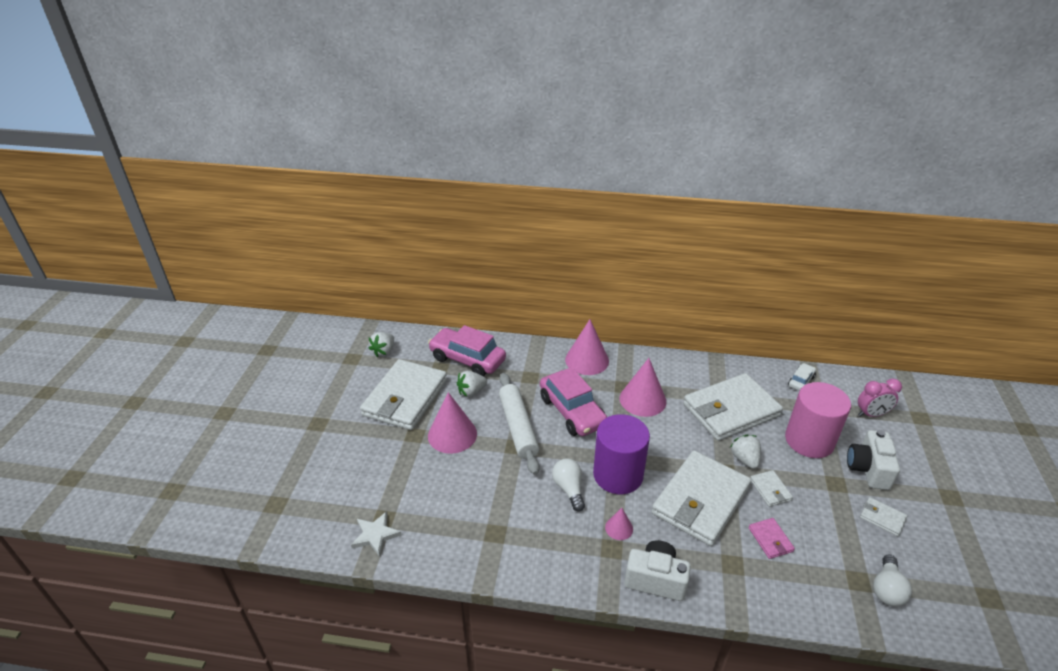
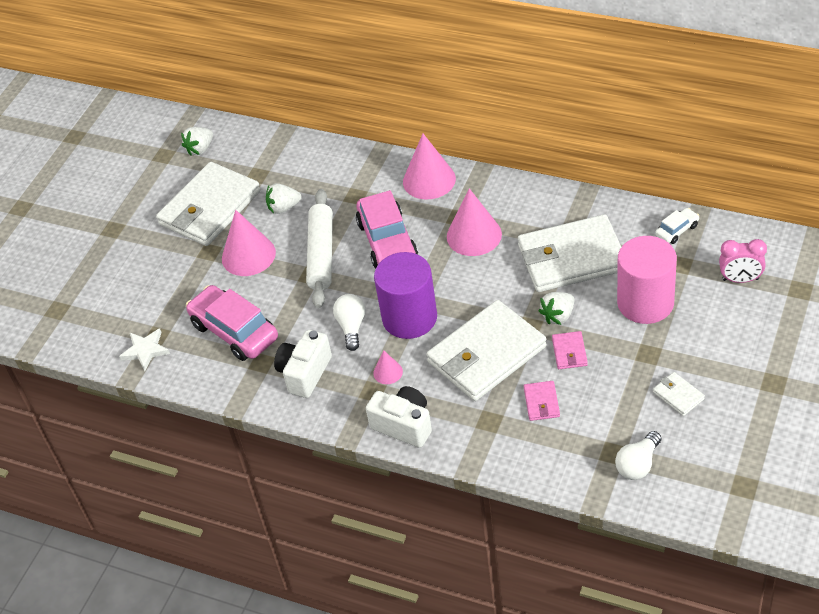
camera: 20 degrees right, 10 degrees up
pink car [428,325,506,376] -> pink car moved to [186,285,278,361]
white strawberry [730,435,761,469] -> white strawberry turned 135 degrees counterclockwise [539,292,575,325]
white wallet [751,470,793,507] -> pink wallet [552,331,588,369]
white camera [847,430,900,490] -> white camera moved to [274,330,332,398]

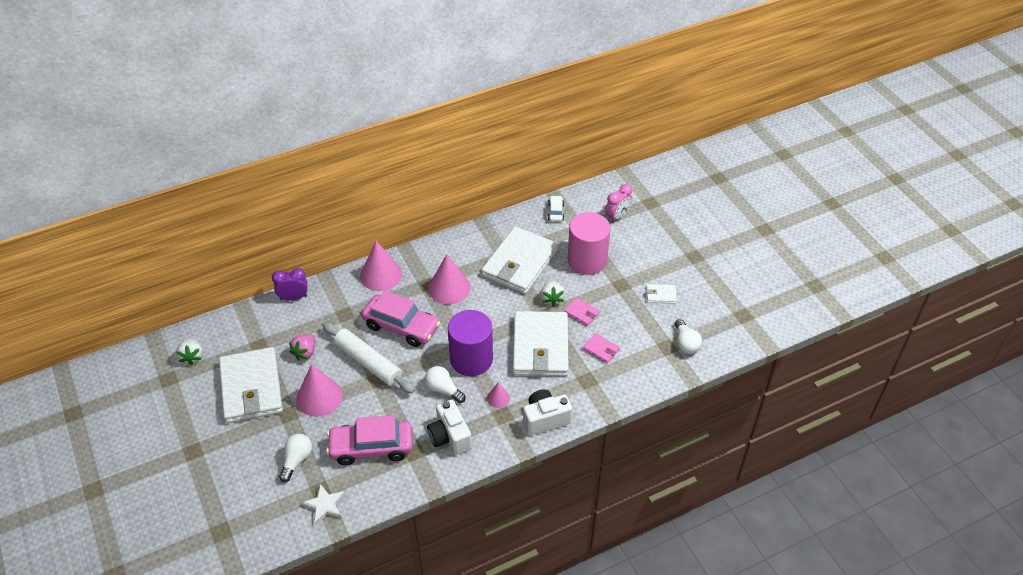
camera: 55 degrees left, 0 degrees up
white strawberry [266,183,302,214] -> pink strawberry [289,335,315,360]
none -> purple clock [272,268,308,301]
none -> white light bulb [279,434,312,482]

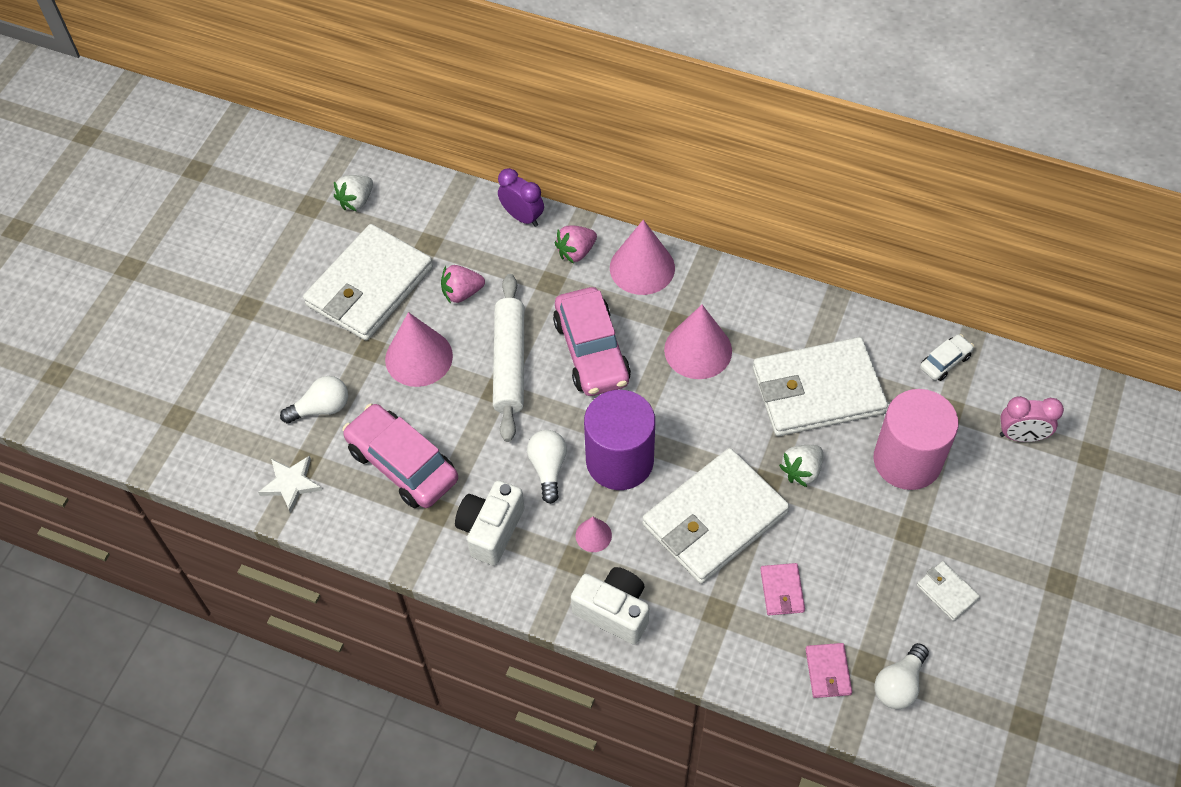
camera: 50 degrees right, 10 degrees up
pink wallet [564,297,600,326] -> pink wallet moved to [805,643,852,698]
none -> pink strawberry [555,225,597,263]

